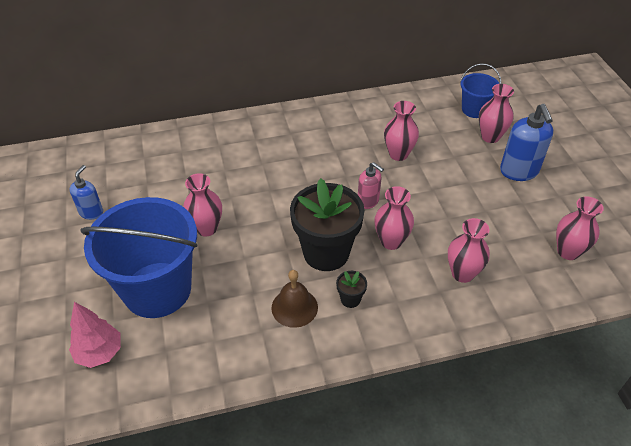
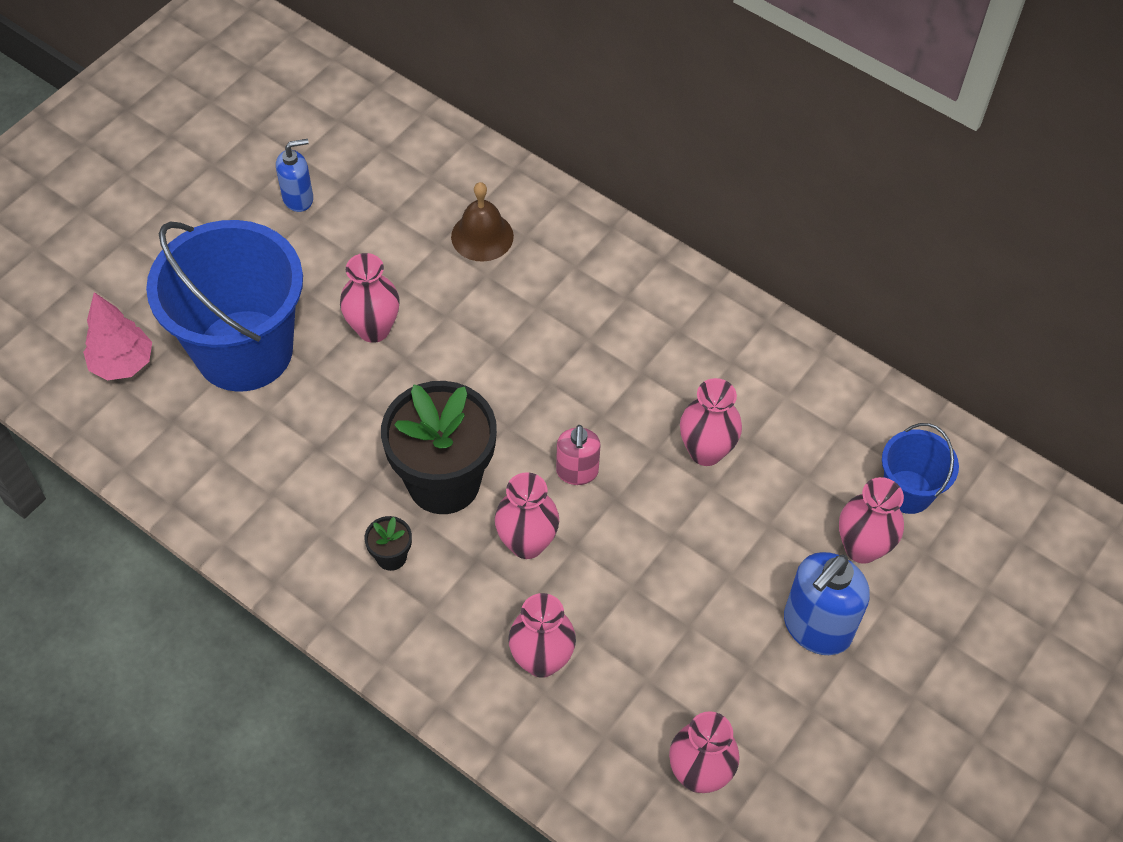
camera: 50 degrees right, 10 degrees up
brown bell [271,270,318,328] -> brown bell moved to [451,182,514,262]

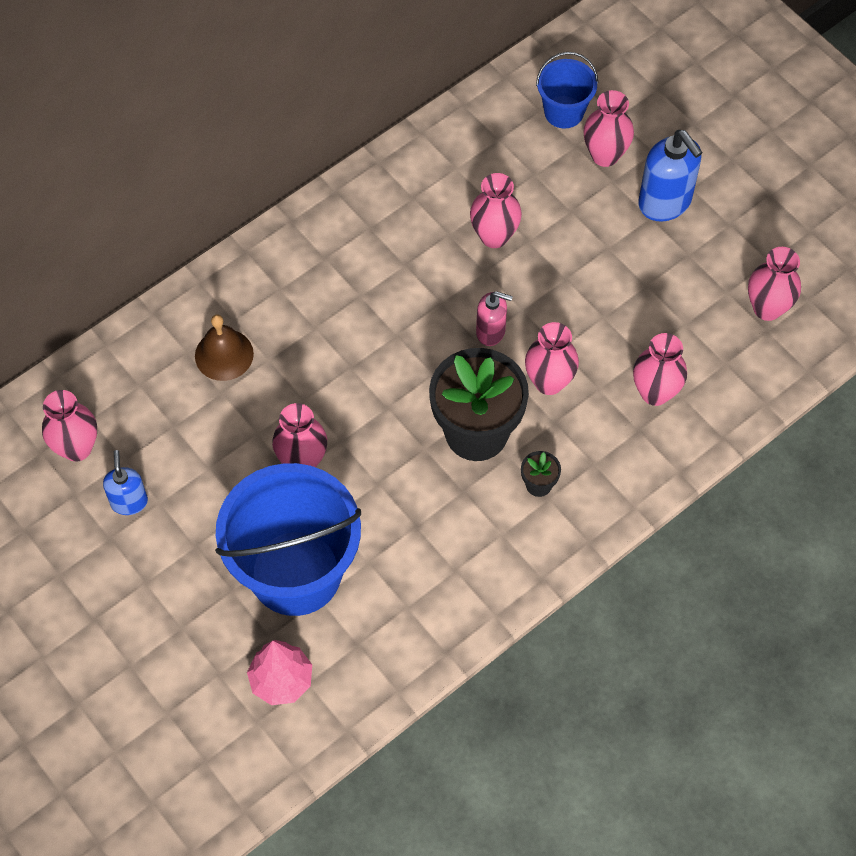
camera: 75 degrees left, 5 degrees up
none -> pink vase [42,390,97,462]

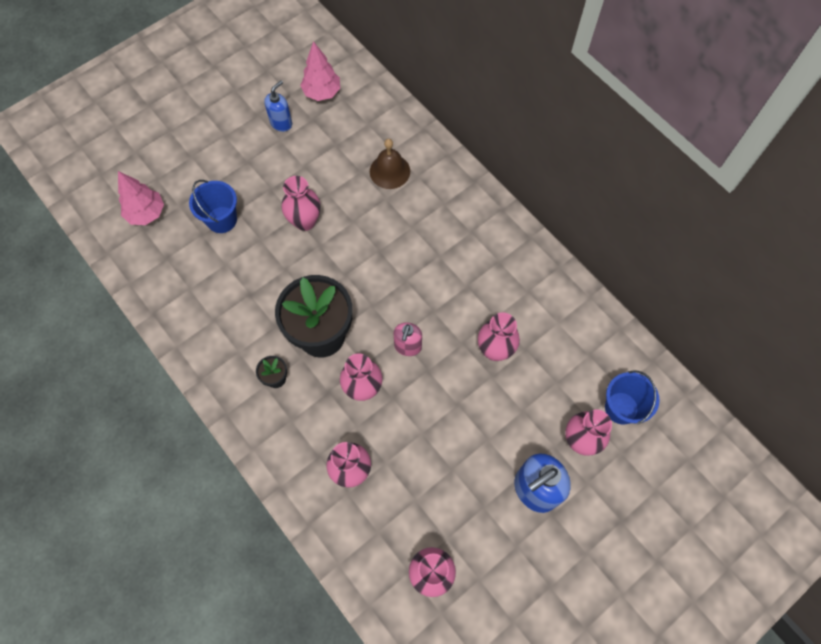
camera: 90 degrees right, 5 degrees up
pink vase [42,390,97,462] -> pink tree [300,41,340,101]
blue soap dispenser [103,450,148,515] -> blue soap dispenser turned 45 degrees counterclockwise [264,80,292,132]
blue bucket [215,463,361,616] -> blue bucket [189,180,237,233], size x0.49

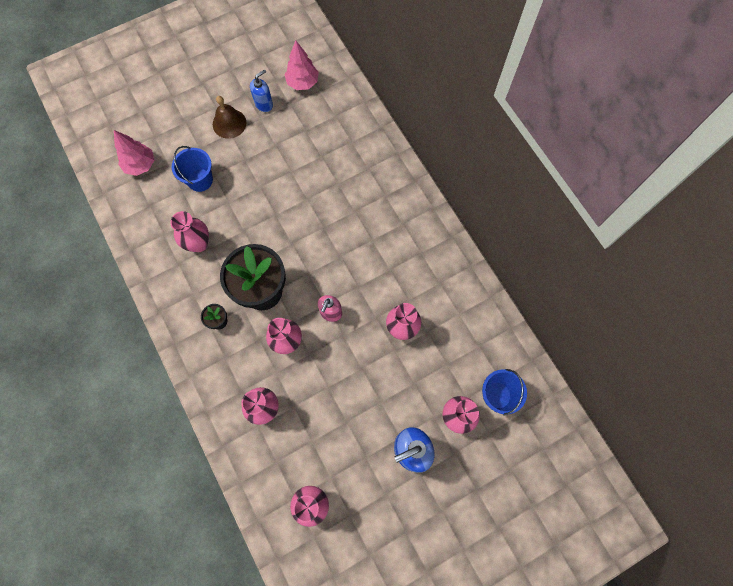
camera: 10 degrees right, 5 degrees up
pink vase [282,176,321,231] -> pink vase moved to [170,211,209,252]
brown bell [370,139,410,189] -> brown bell moved to [213,96,246,139]

